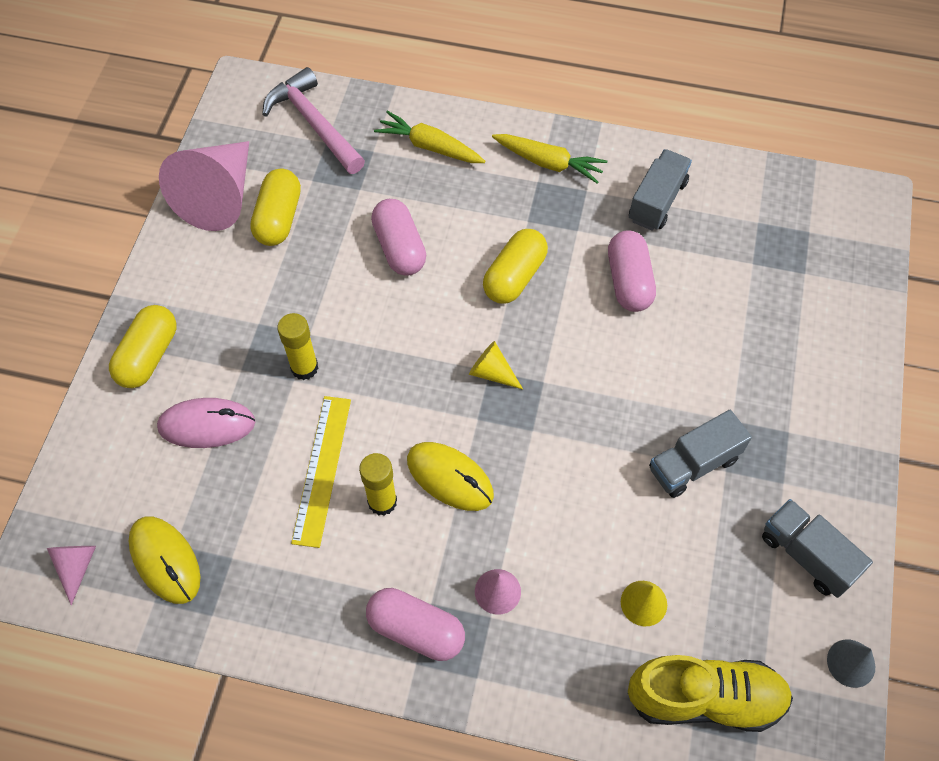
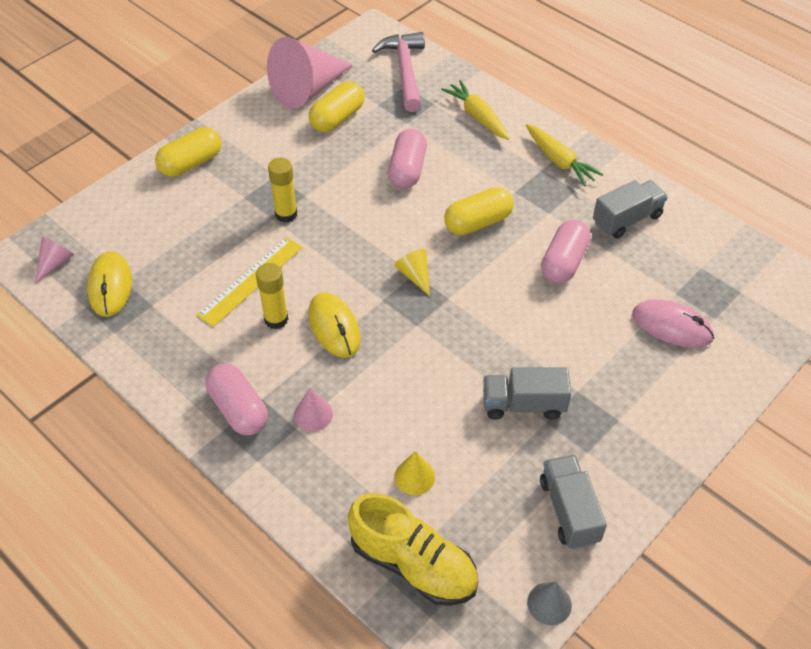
camera: 30 degrees right, 10 degrees down
pink mouse [157,398,255,448] -> pink mouse moved to [632,299,714,348]

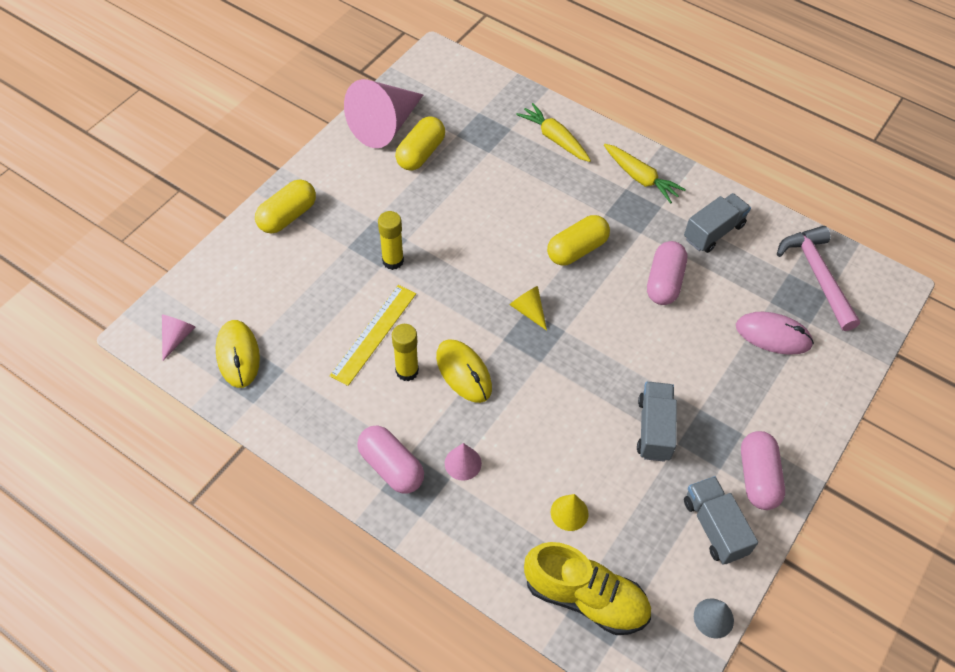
camera: 10 degrees left, 5 degrees up
pink hammer [372,32,425,112] -> pink hammer moved to [777,226,860,331]
pink capsule [388,129,427,188] -> pink capsule moved to [741,431,785,510]
grey truck [483,368,571,420] -> grey truck turned 105 degrees clockwise [637,382,677,462]

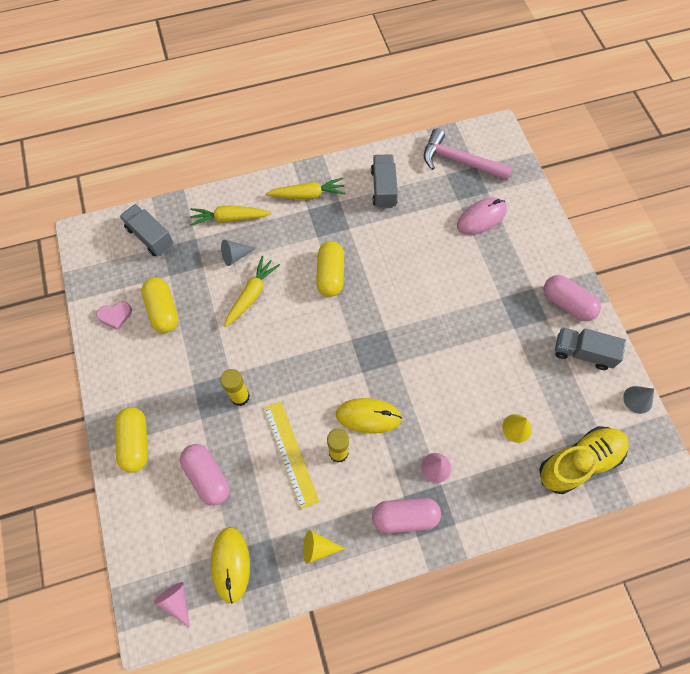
camera: 50 degrees left, 10 degrees up
yellow mouse [216,320,260,388] -> yellow mouse turned 60 degrees clockwise [211,527,250,604]
pink cone [344,79,423,148] -> pink heart [96,301,132,330]
yellow cone [510,286,547,331] -> yellow cone moved to [303,530,345,564]
grey truck [637,382,677,462] -> grey truck moved to [120,204,174,256]
pink capsule [647,241,687,305] -> pink capsule moved to [180,444,230,506]
none -> grey cone [221,240,256,266]
none -> yellow carrot [224,256,280,327]

